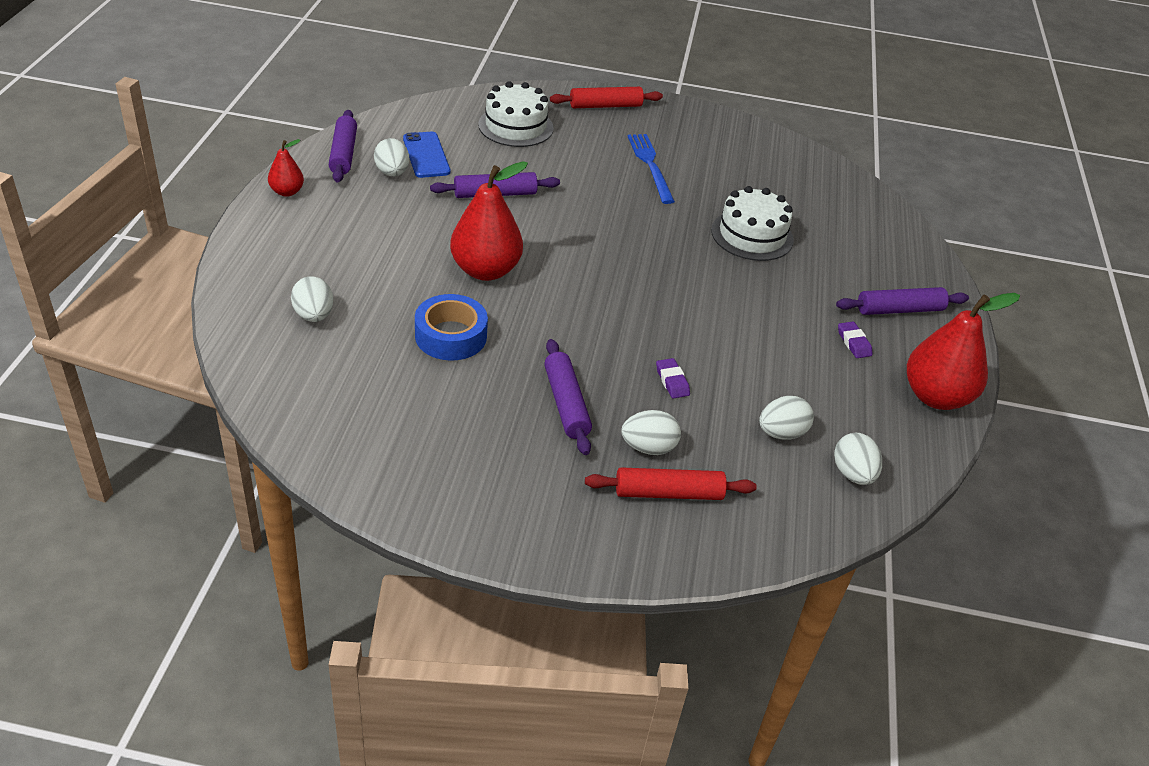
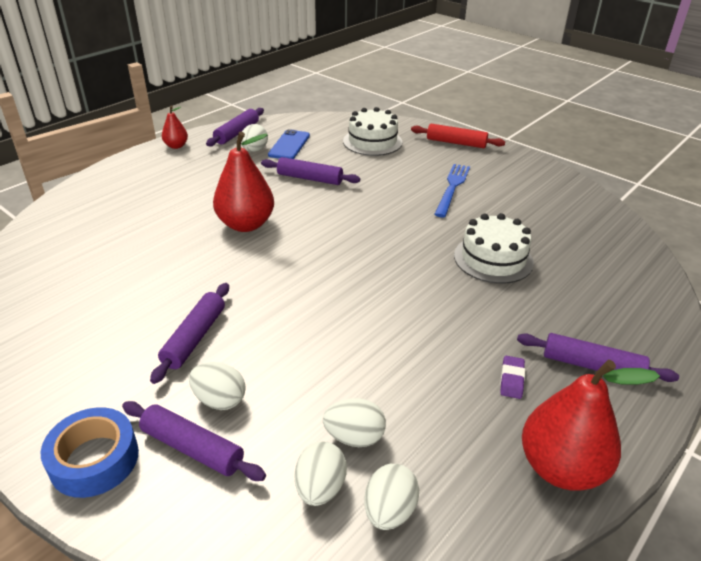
camera: 35 degrees right, 5 degrees down
white egg [291,276,333,322] -> white egg moved to [295,442,347,506]
blue tape [415,294,488,361] -> blue tape moved to [41,407,139,498]
red rolling pin [585,467,757,500] -> purple rolling pin [122,401,266,481]
purple eraser [656,358,690,398] -> none

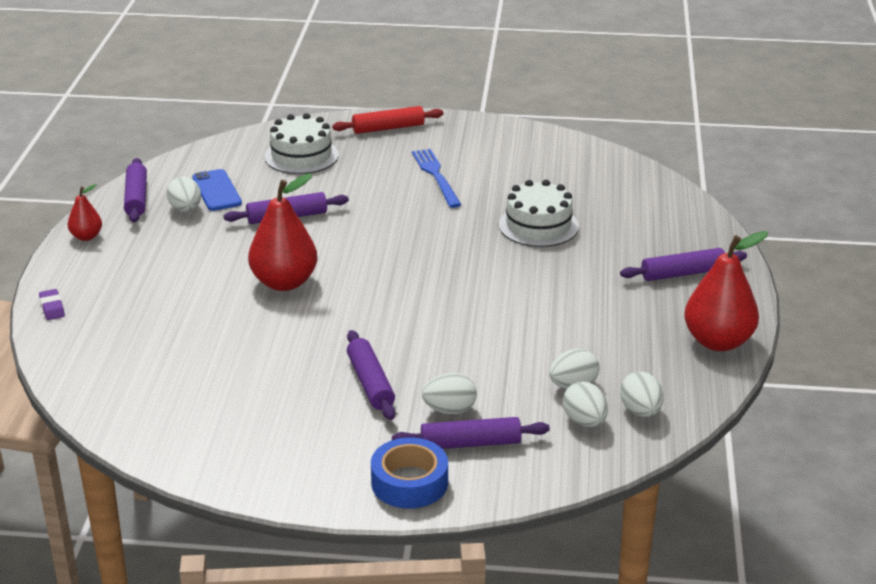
camera: 35 degrees left, 5 degrees down
purple eraser [500,356,525,399] -> purple eraser moved to [39,289,65,320]

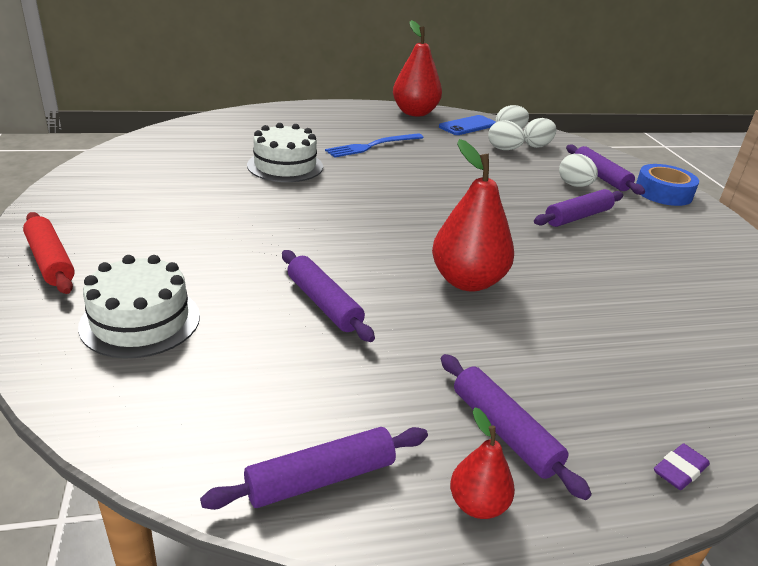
camera: 110 degrees left, 0 degrees up
white egg [166,177,201,212] -> none
blue phone [192,169,242,211] -> blue phone moved to [439,115,496,135]
blue fork [412,149,461,208] -> blue fork moved to [325,133,424,158]
purple rolling pin [620,248,747,281] -> purple rolling pin moved to [441,354,592,500]

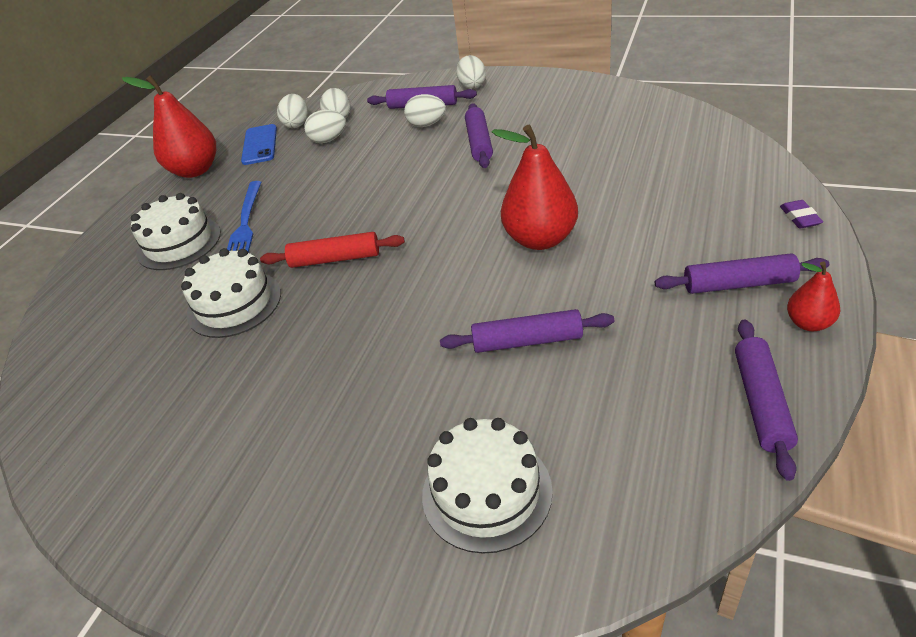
camera: 50 degrees left, 10 degrees up
red rolling pin [23,212,75,294] -> red rolling pin moved to [260,232,405,268]
blue tape [636,164,699,206] -> white egg [456,55,486,89]
none -> white cake [131,193,221,270]

